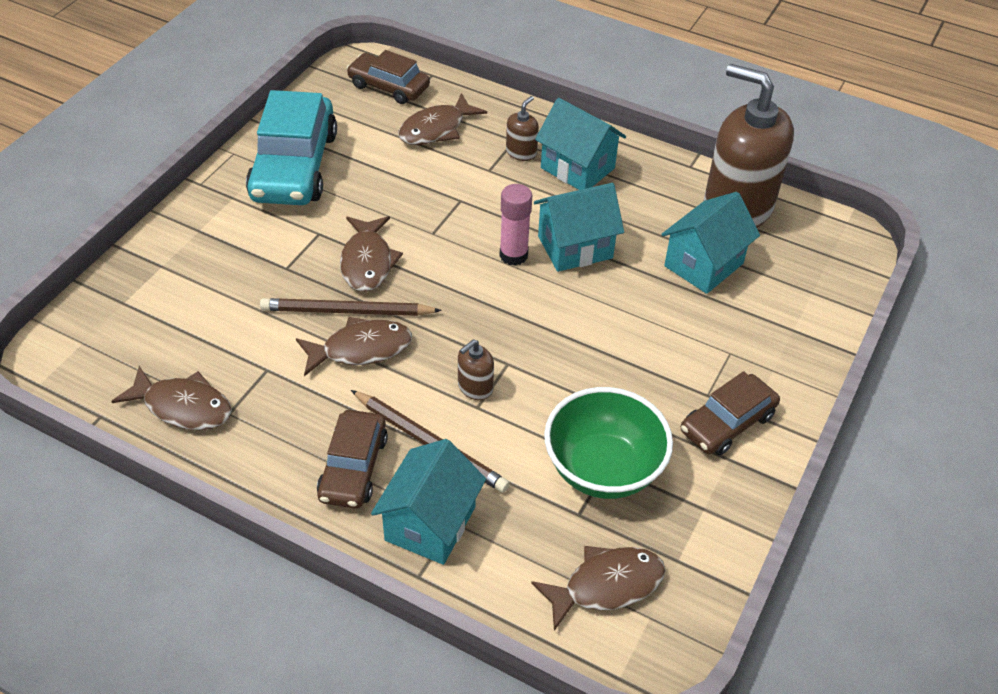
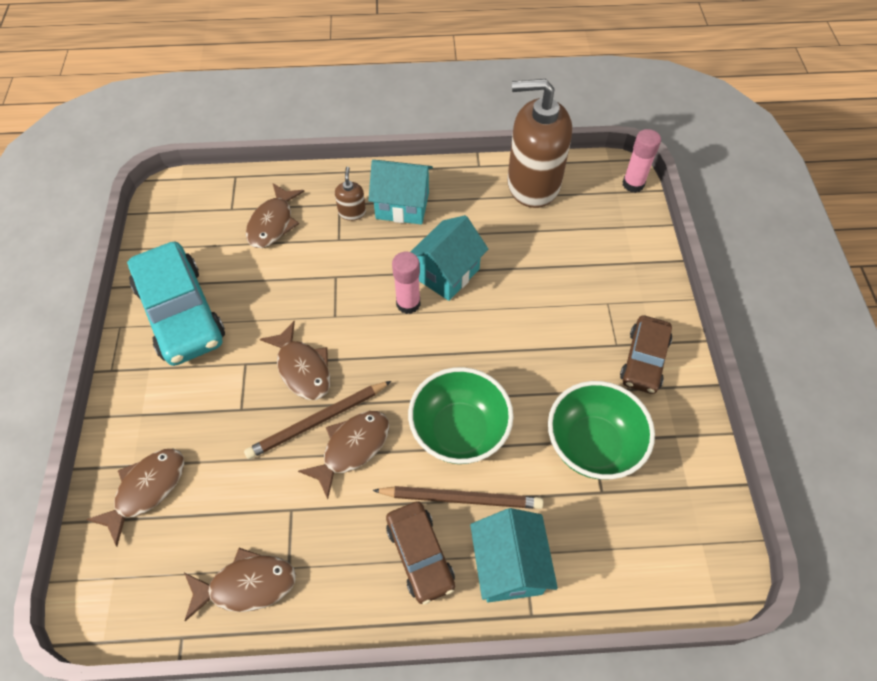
camera: 30 degrees left, 10 degrees up
brown car [347,50,430,104] -> none
brown soap dispenser [458,339,494,400] -> green bowl [408,367,513,464]
brown fish [531,546,665,631] -> brown fish moved to [86,449,184,547]
turquoise house [661,192,760,294] -> none
none -> pink glue stick [623,129,661,193]

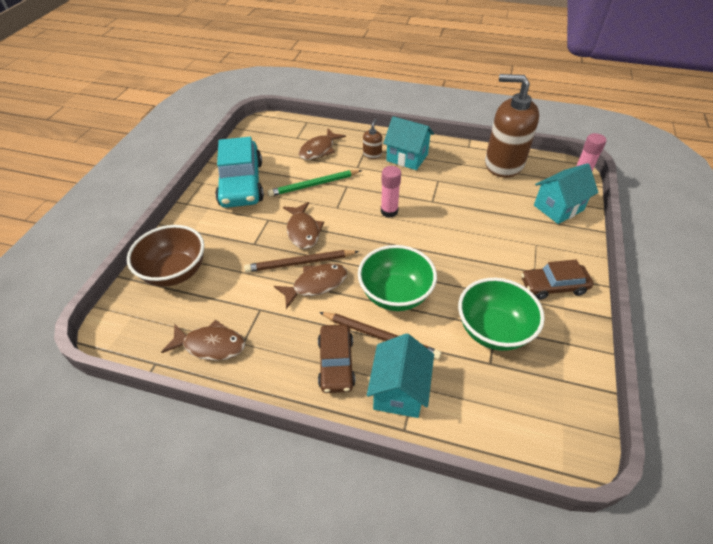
camera: 20 degrees right, 10 degrees down
brown fish [86,449,184,547] -> brown bowl [127,225,204,287]
turquoise house [411,215,488,301] -> turquoise house moved to [534,163,599,224]
brown car [620,315,672,394] -> brown car turned 45 degrees clockwise [521,259,594,300]
none -> green pencil [267,170,362,197]

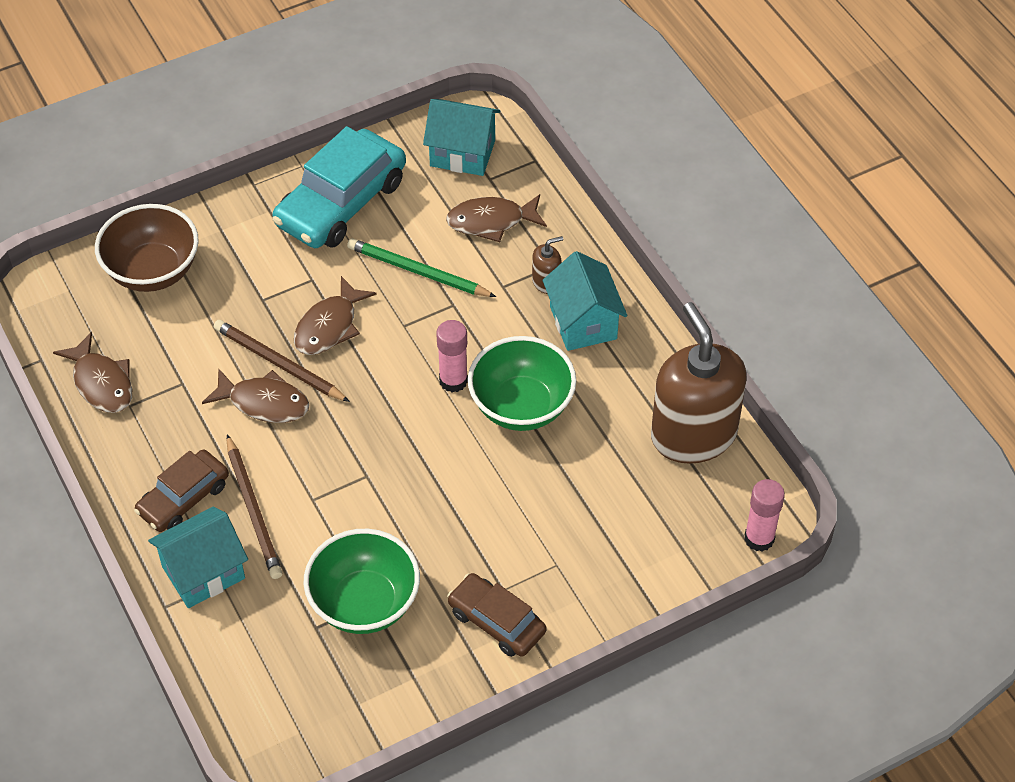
camera: 45 degrees right, 5 degrees up
green bowl [358,245,437,311] -> green bowl moved to [468,336,576,431]
turquoise house [534,163,599,224] -> turquoise house moved to [423,99,500,176]

